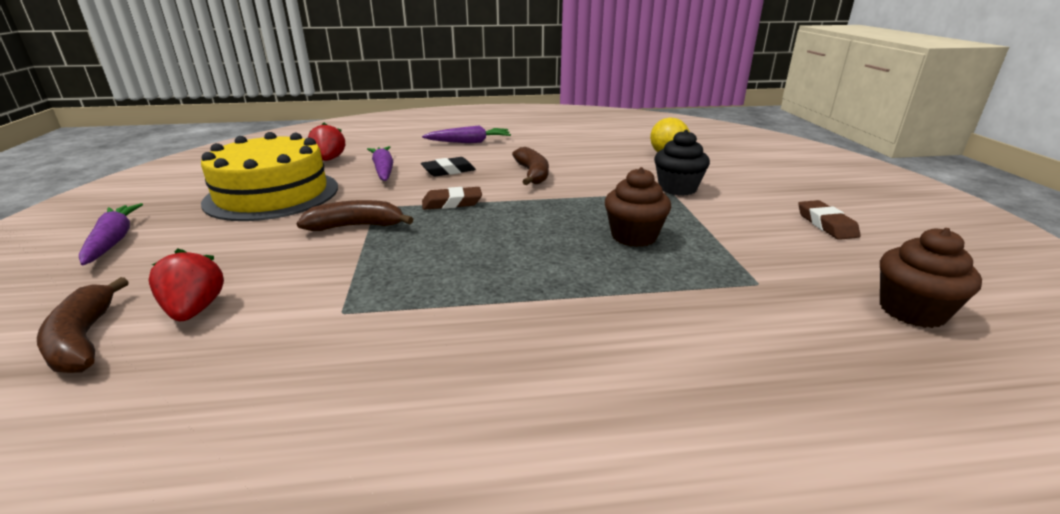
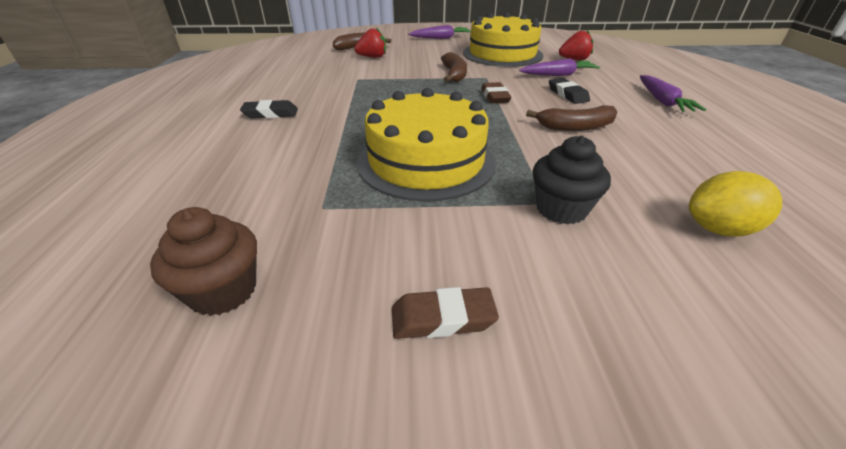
camera: 95 degrees right, 10 degrees up
brown cupcake [605,167,671,247] -> yellow cake [357,88,496,201]
none -> black eraser [240,100,298,119]

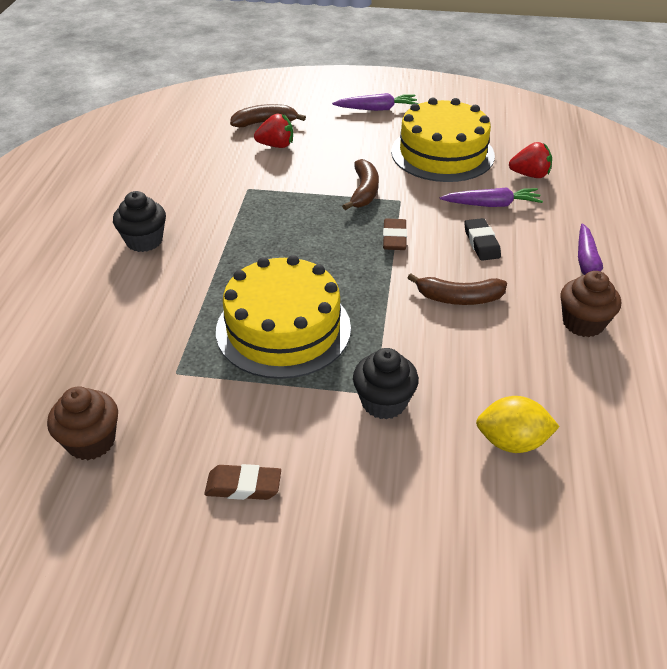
camera: 10 degrees right, 5 degrees up
black eraser [240,100,298,119] -> black cupcake [113,191,166,252]
none -> brown cupcake [560,271,621,337]

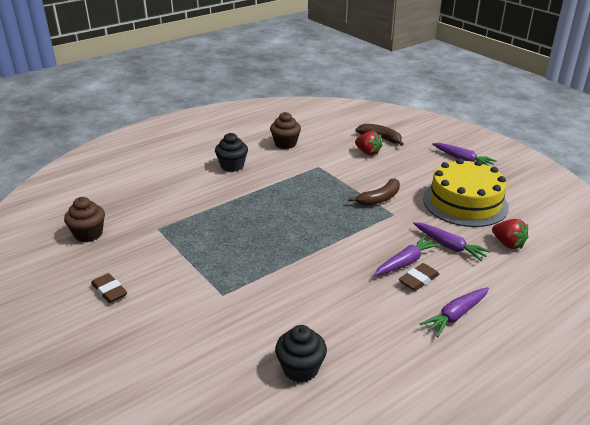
camera: 45 degrees right, 10 degrees down
yellow cake [216,255,351,379] -> none
black cupcake [353,348,419,419] -> black cupcake moved to [275,325,327,382]
brown eraser [383,219,407,250] -> brown eraser moved to [399,263,440,291]
brown banana [407,274,507,305] -> none
black eraser [464,218,501,261] -> purple carrot [374,236,440,276]
yellow lemon [476,396,560,453] -> none
brown cupcake [560,271,621,337] -> brown cupcake moved to [270,112,301,149]

